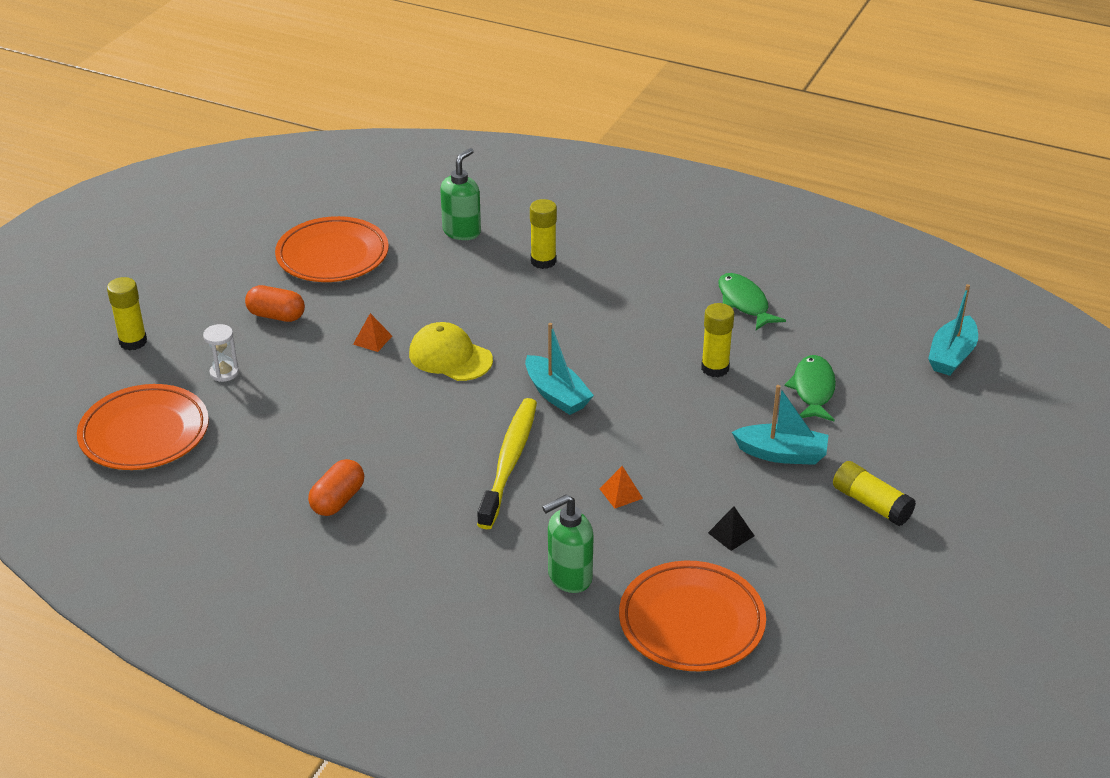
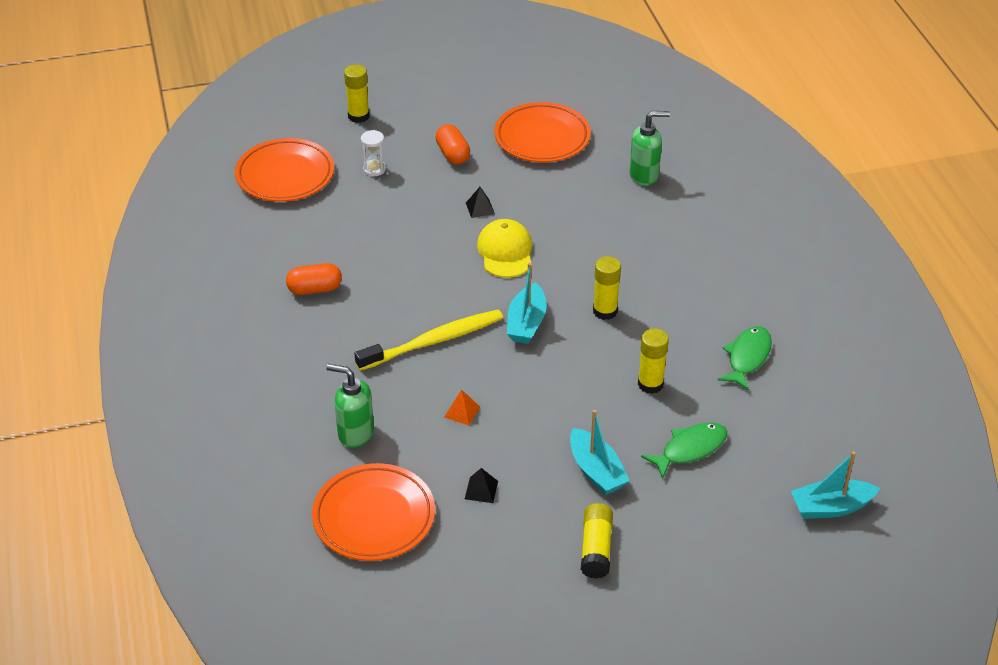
camera: 50 degrees right, 5 degrees up
orange pyramid [353,313,392,352] -> black pyramid [466,187,495,218]
yellow glue stick [530,199,557,269] -> yellow glue stick moved to [593,256,621,320]

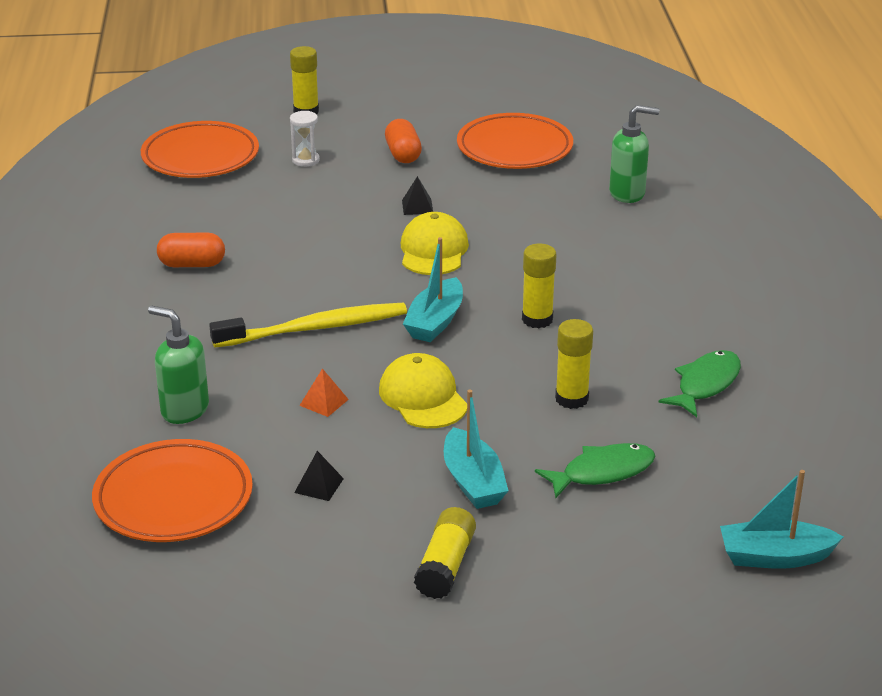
camera: 10 degrees right, 10 degrees down
none -> yellow cap [379,353,467,428]

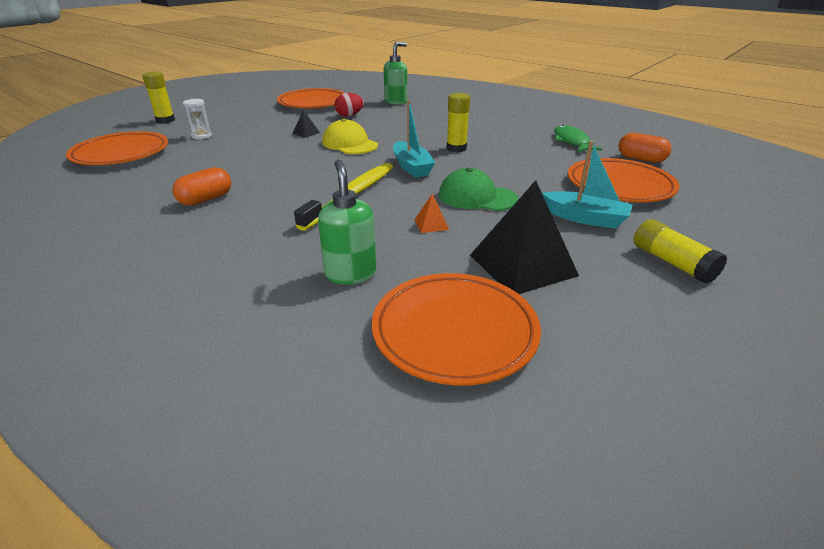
camera: 45 degrees left, 0 degrees up
green soap dispenser [148,306,209,424] -> green soap dispenser turned 90 degrees clockwise [318,160,376,285]
black pyramid [294,451,344,501] -> black pyramid [470,180,579,294], size x2.35
yellow cap [379,353,467,428] -> green cap [439,168,518,211]
orange capsule [385,119,422,163] -> orange capsule moved to [619,133,671,163]
green fish [535,443,655,498] -> orange plate [568,158,680,202]
yellow glue stick [555,319,593,409] -> none
turquoise boat [720,470,843,569] -> none
none -> red egg [335,93,364,117]

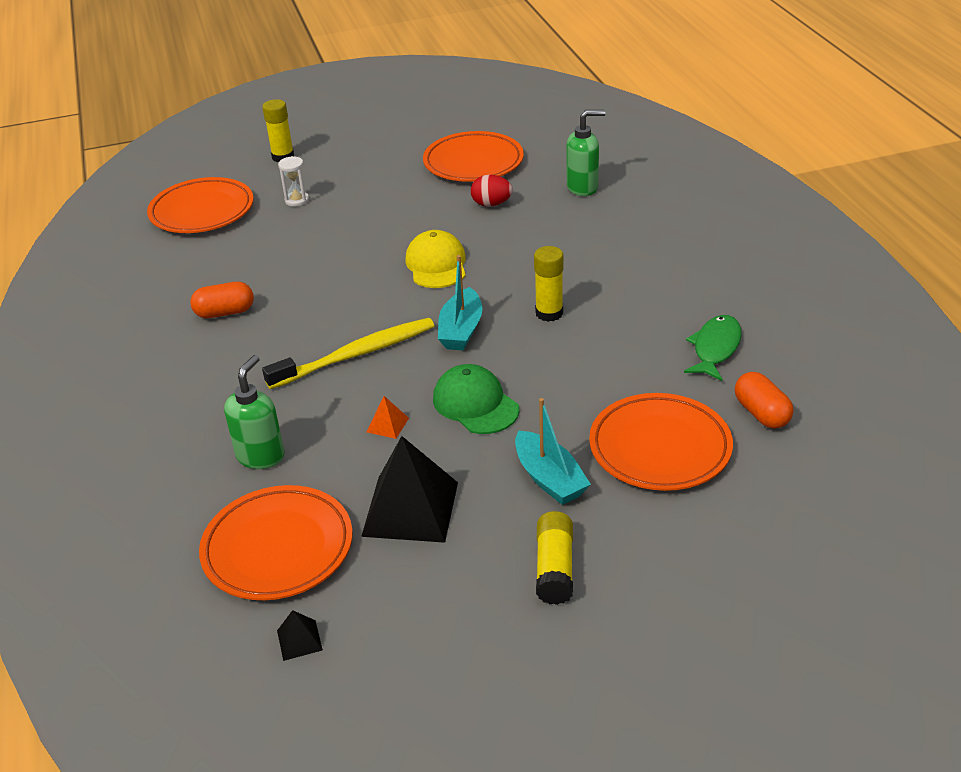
camera: 35 degrees right, 5 degrees up
black pyramid [292,110,320,138] -> black pyramid moved to [277,610,323,661]

